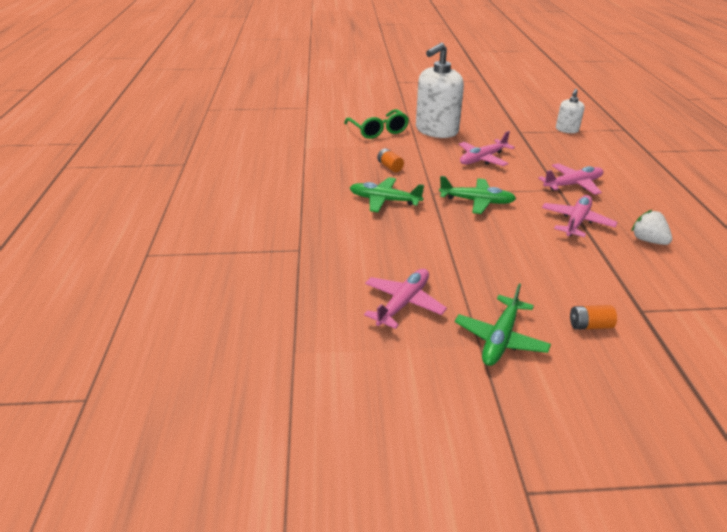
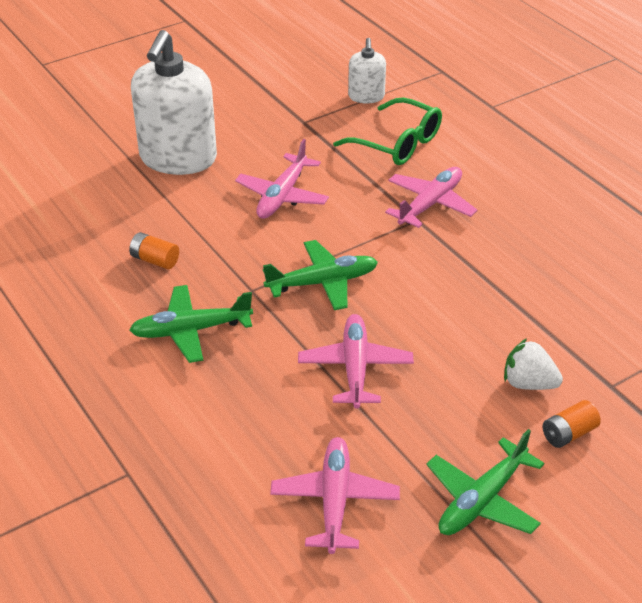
camera: 30 degrees left, 5 degrees up
green glasses [344,109,409,139] -> green glasses moved to [333,97,442,165]
green plane [455,283,551,366] -> green plane turned 45 degrees clockwise [426,429,544,535]
pink plane [542,195,618,237] -> pink plane moved to [298,314,414,409]
white strawberry [631,210,672,245] -> white strawberry moved to [504,338,563,390]

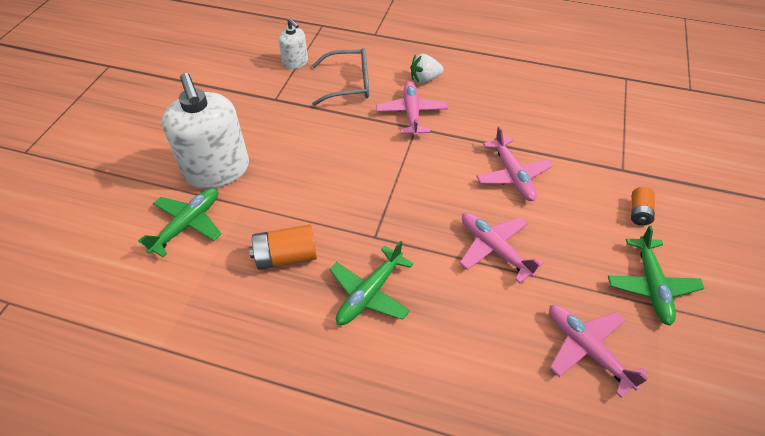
camera: 40 degrees left, 10 degrees up
orange battery [129,232,179,269] -> orange battery [249,224,317,270], size x1.60
pink plane [235,139,329,219] -> pink plane moved to [476,126,553,201]
green plane [263,240,378,310] -> green plane moved to [138,188,221,257]
green glasses [333,97,442,165] -> grey glasses [312,48,369,106]
white strawberry [504,338,563,390] -> white strawberry moved to [410,54,444,84]

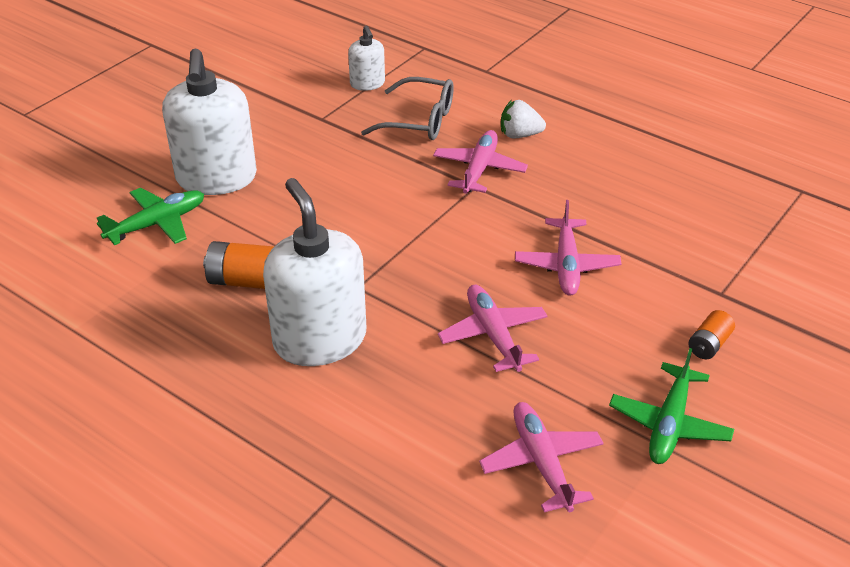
camera: 20 degrees right, 10 degrees down
green plane [329,240,413,325] -> white soap dispenser [263,178,366,366]

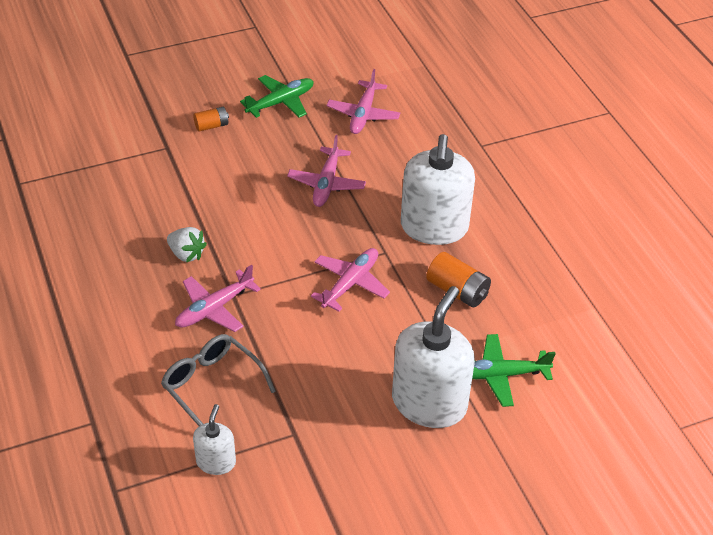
camera: 150 degrees left, 5 degrees up
white strawberry [501,100,546,139] -> white strawberry moved to [167,227,207,263]
pink plane [515,200,621,296] -> pink plane moved to [311,248,390,312]

